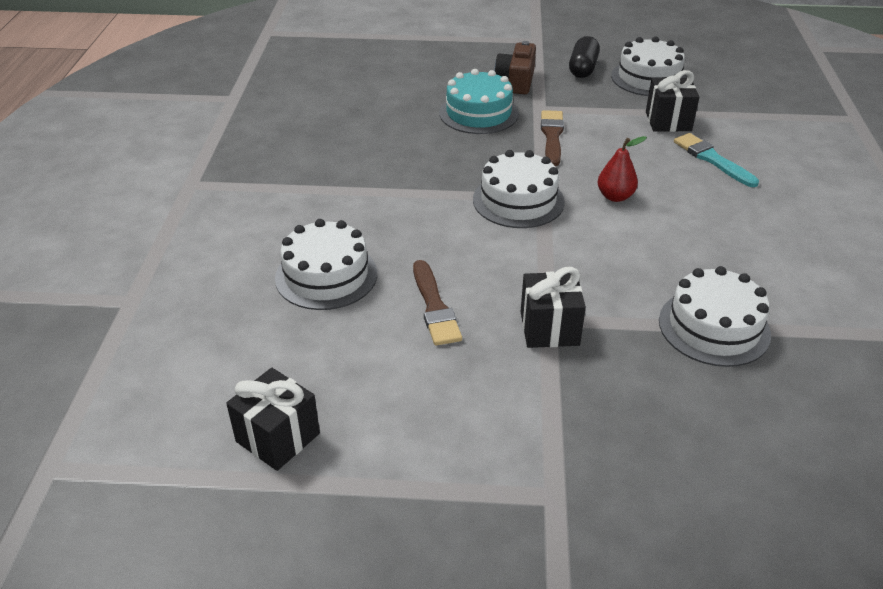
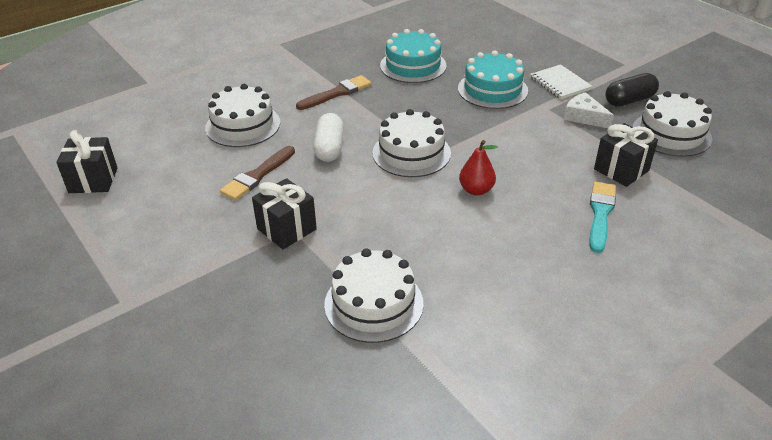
camera: 50 degrees right, 0 degrees up
brown camera [495,41,536,94] -> white notebook [530,64,593,99]
brown brush [541,110,564,166] -> brown brush moved to [296,75,372,110]
none -> white capsule [313,113,344,162]
none -> turquoise cake [380,29,447,83]
none -> white cheese [564,92,614,128]

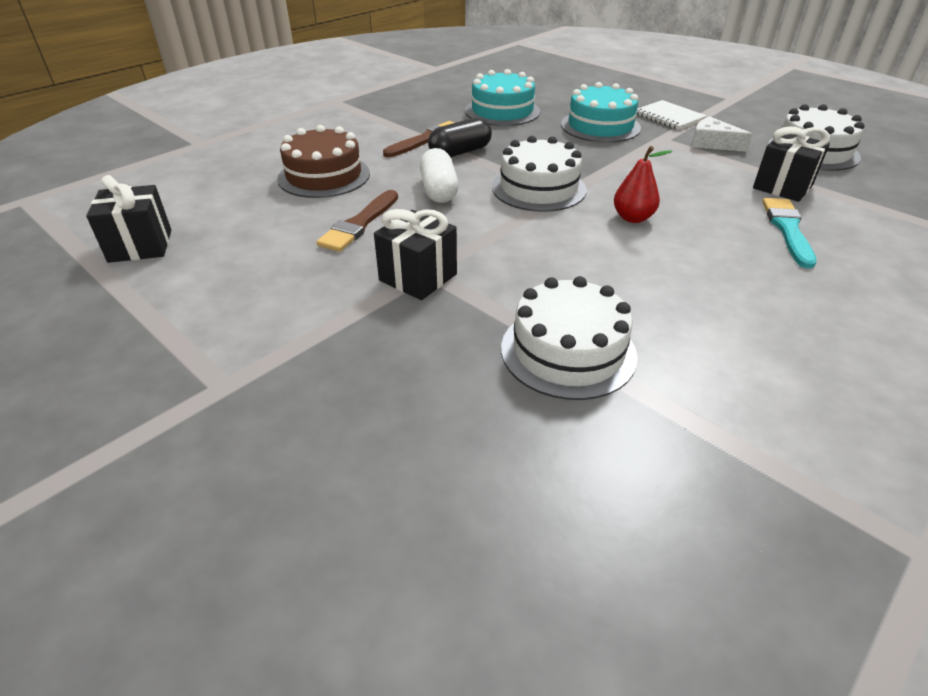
camera: 10 degrees left, 0 degrees up
white cake [205,84,280,147] -> brown cake [277,125,370,198]
black capsule [605,73,659,107] -> black capsule moved to [428,118,492,157]

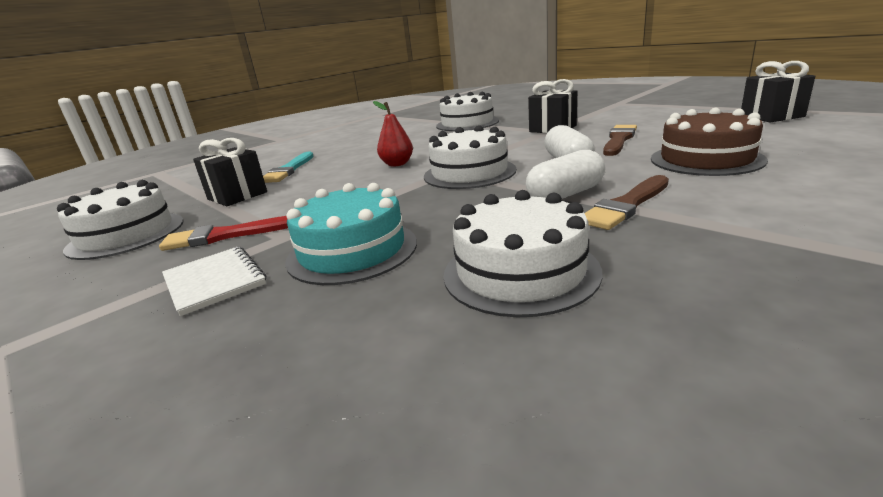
camera: 175 degrees left, 15 degrees down
black capsule [428,118,492,157] -> white capsule [526,150,605,199]
turquoise cake [465,69,540,126] -> white cake [444,190,602,317]
white cheese [692,116,752,152] -> red brush [159,216,288,251]

